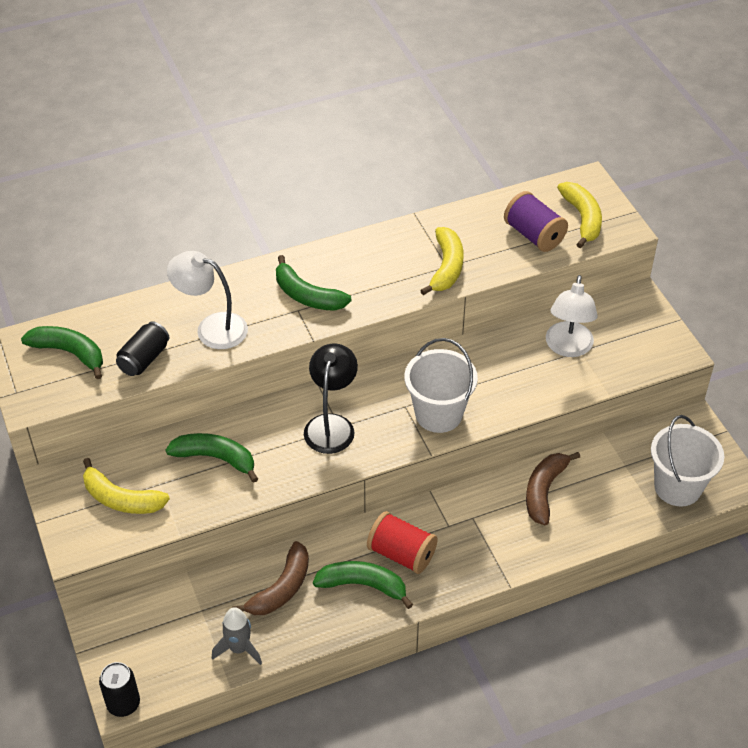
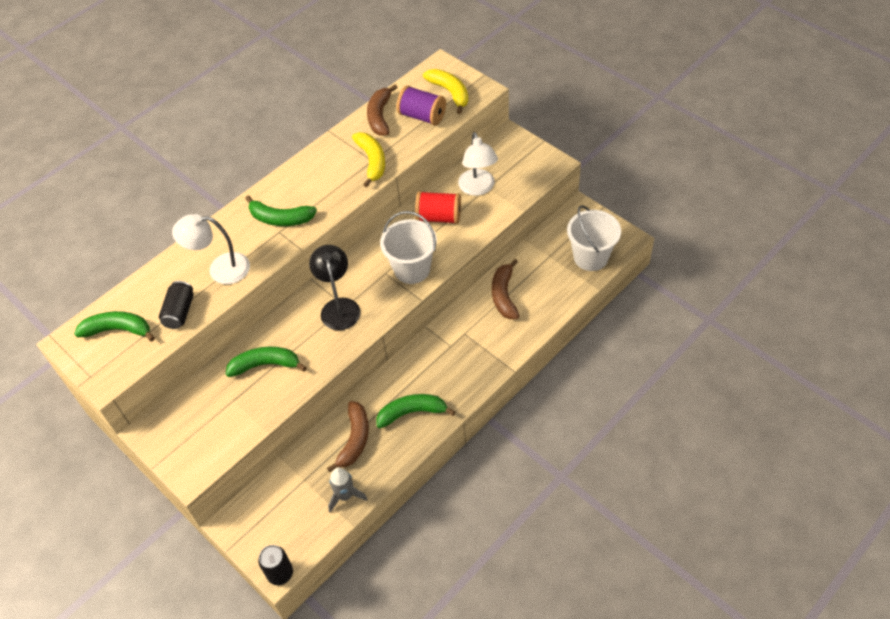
camera: 20 degrees left, 5 degrees up
yellow banana [83,458,170,514] -> none
red spool [367,511,438,574] -> red spool moved to [415,191,461,224]
none -> brown banana [367,84,398,136]

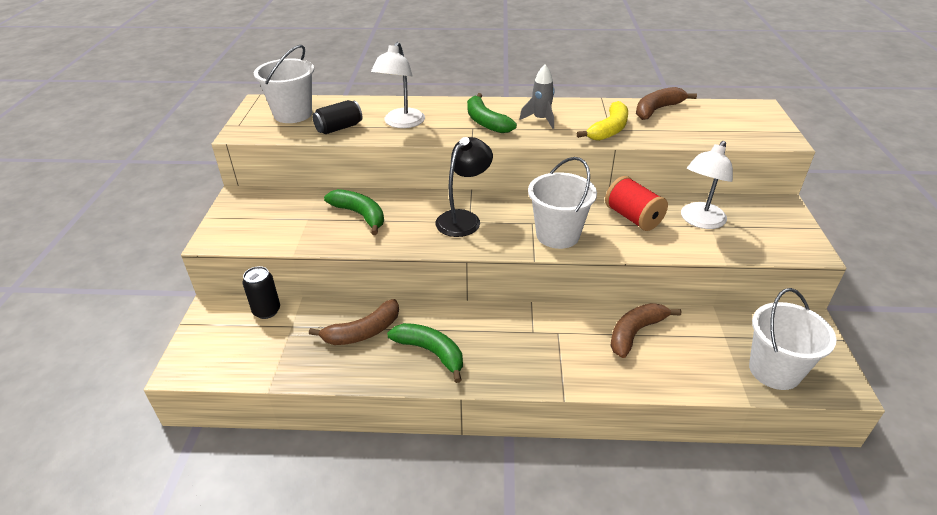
camera: 45 degrees right, 15 degrees down
green banana [74,311,155,342] -> white bucket [254,45,314,123]
white lamp [172,214,250,284] -> white lamp turned 120 degrees counterclockwise [371,42,425,128]
black can [258,545,293,585] -> black can moved to [242,266,280,319]
grey rocket [328,468,368,512] -> grey rocket moved to [520,65,554,129]
purple spool [397,85,446,126] -> none
yellow banana [423,69,468,114] -> none

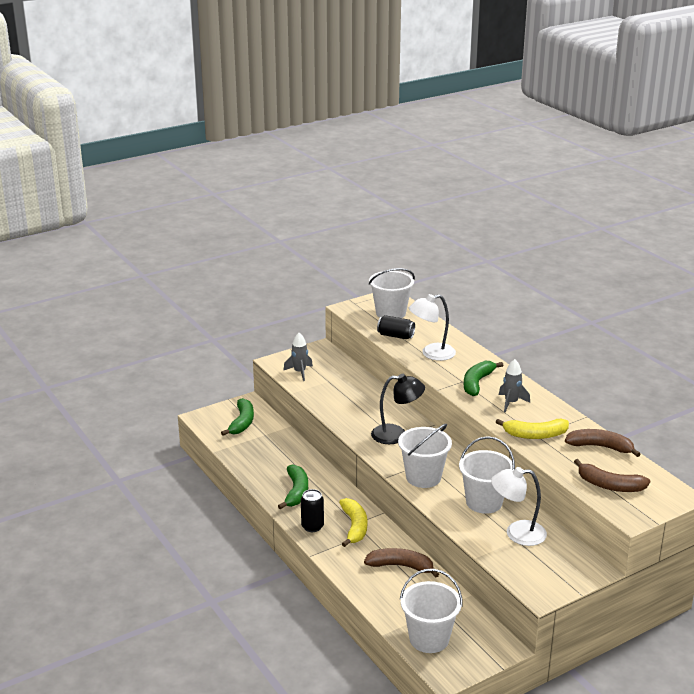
camera: 55 degrees right, 10 degrees down
black can [242,266,280,319] -> black can moved to [301,489,324,532]
brown banana [309,299,399,345] -> brown banana moved to [574,459,650,492]
green banana [324,189,384,235] -> green banana moved to [221,398,254,436]
red spool [605,176,668,231] -> white bucket [459,436,515,514]
none -> grey rocket [283,333,313,381]
none -> yellow banana [339,498,367,547]

